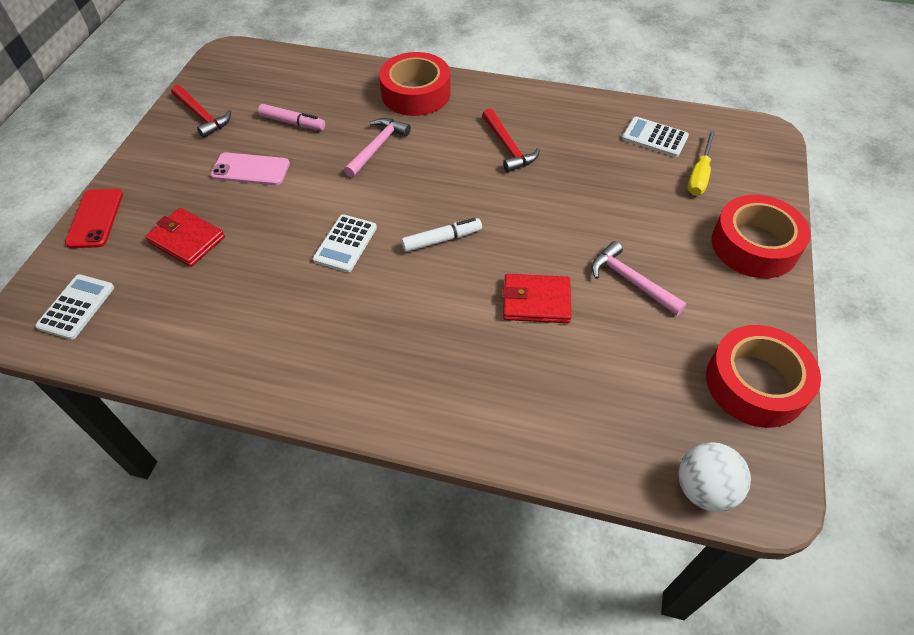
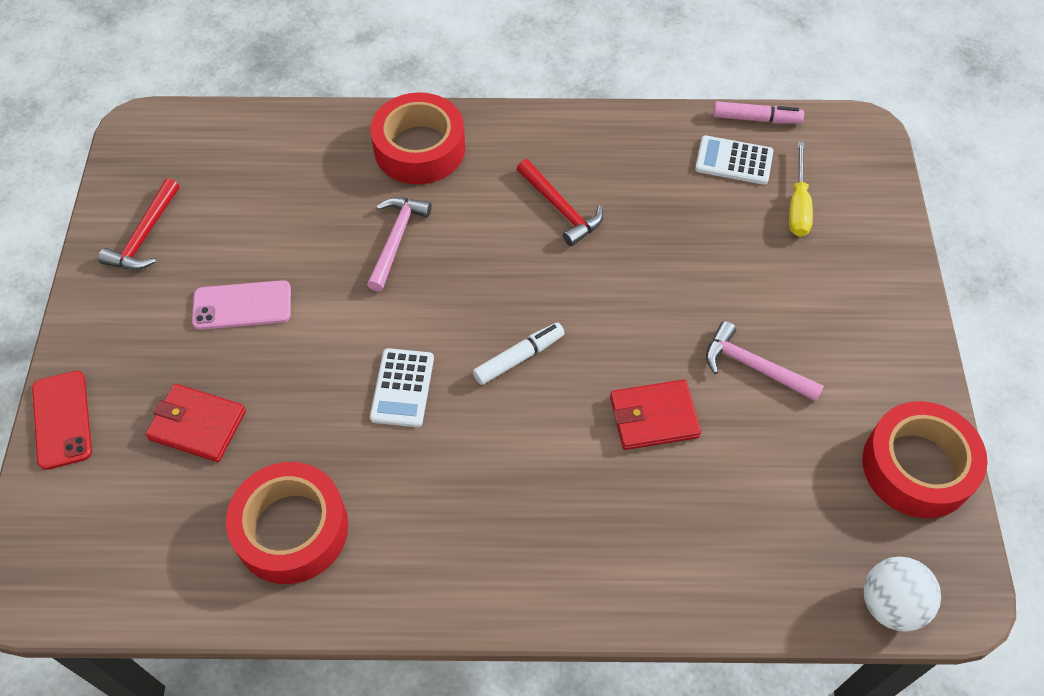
camera: 15 degrees left, 5 degrees up
white calculator [35,274,114,340] -> none
red hammer [171,85,231,138] -> red hammer turned 75 degrees clockwise [98,178,179,270]
pink marker [258,104,325,131] -> pink marker moved to [713,101,804,124]
red tape [712,195,811,278] -> red tape moved to [226,462,348,584]

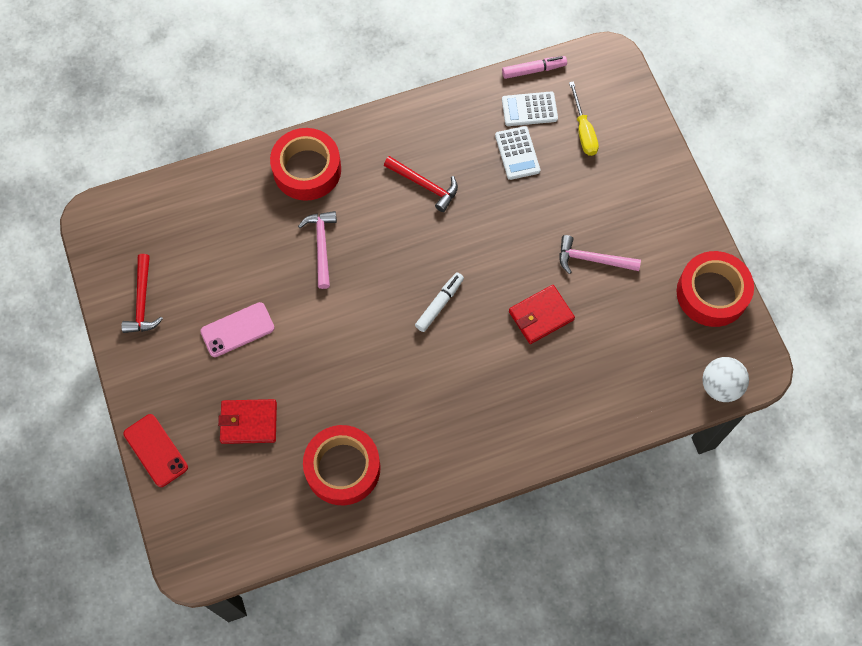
camera: 20 degrees left, 10 degrees up
white calculator [370,348,434,427] -> white calculator moved to [495,126,540,180]

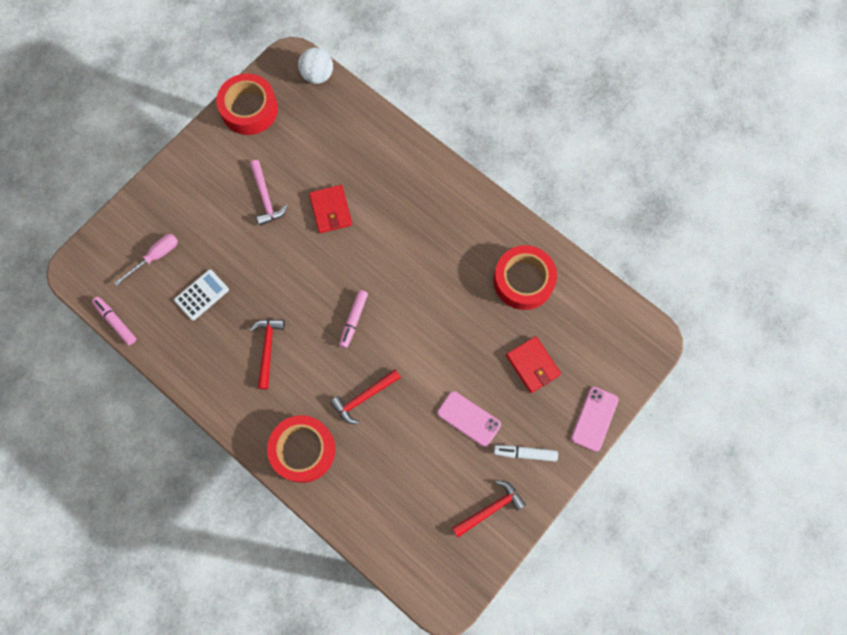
camera: 120 degrees left, 5 degrees up
red phone [123,414,188,487] -> pink phone [571,387,619,452]
pink hammer [298,211,337,289] -> red hammer [330,369,401,424]
white marker [415,272,464,332] -> white marker moved to [494,445,558,462]
white calculator [502,92,558,126] -> none
red wallet [509,285,575,344] -> red wallet turned 45 degrees clockwise [309,185,352,233]
yellow screwdriver [569,81,599,156] -> pink screwdriver [114,234,178,286]
none -> pink marker [339,290,368,348]

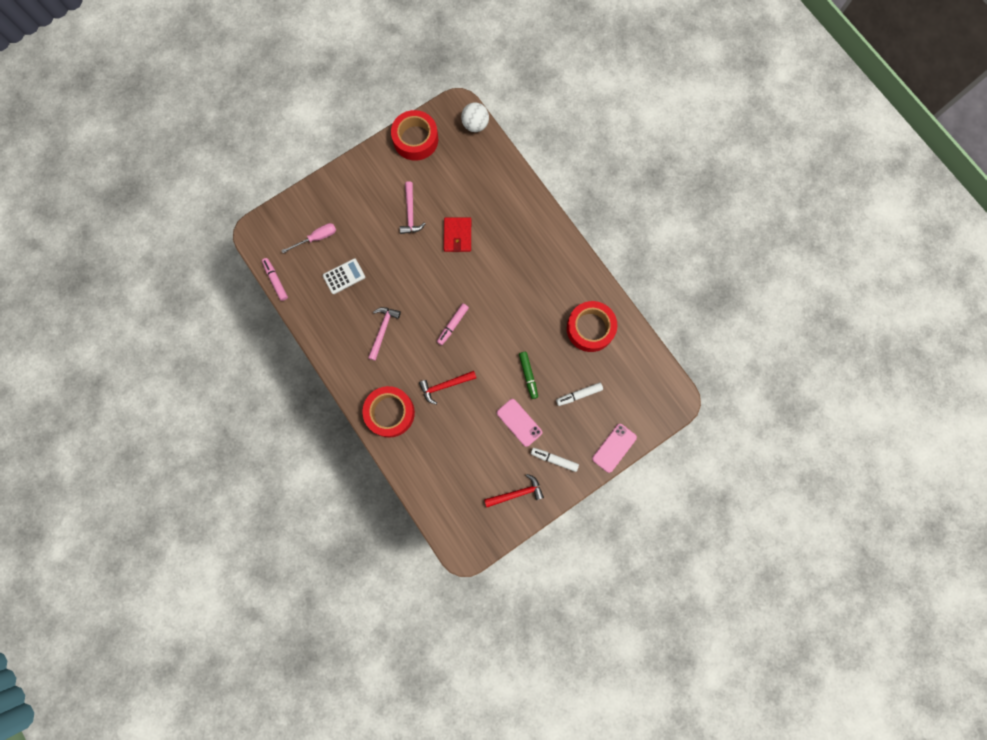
camera: 15 degrees right, 5 degrees up
red hammer [249,319,285,390] -> pink hammer [368,307,401,361]
red wallet [506,336,561,393] -> white marker [556,383,603,406]
none -> green marker [519,352,538,399]

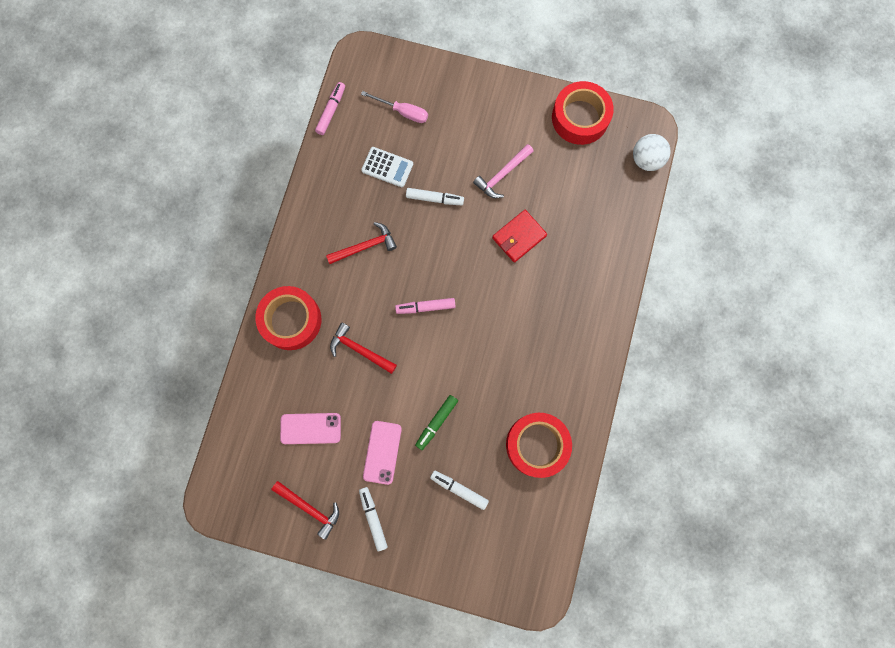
camera: 50 degrees right, 0 degrees up
pink hammer [368,307,401,361] -> red hammer [326,222,397,264]
pink phone [592,424,637,473] -> pink phone moved to [280,413,341,444]
none -> white marker [406,188,464,205]

